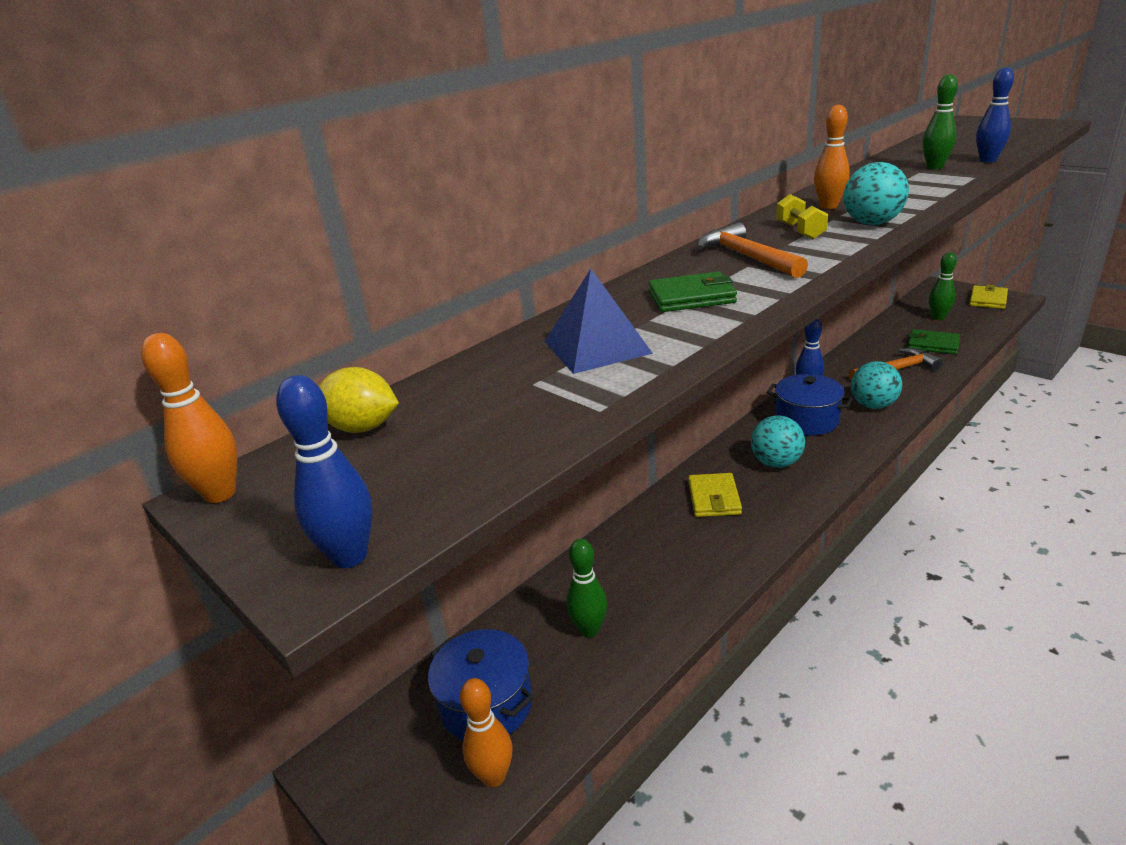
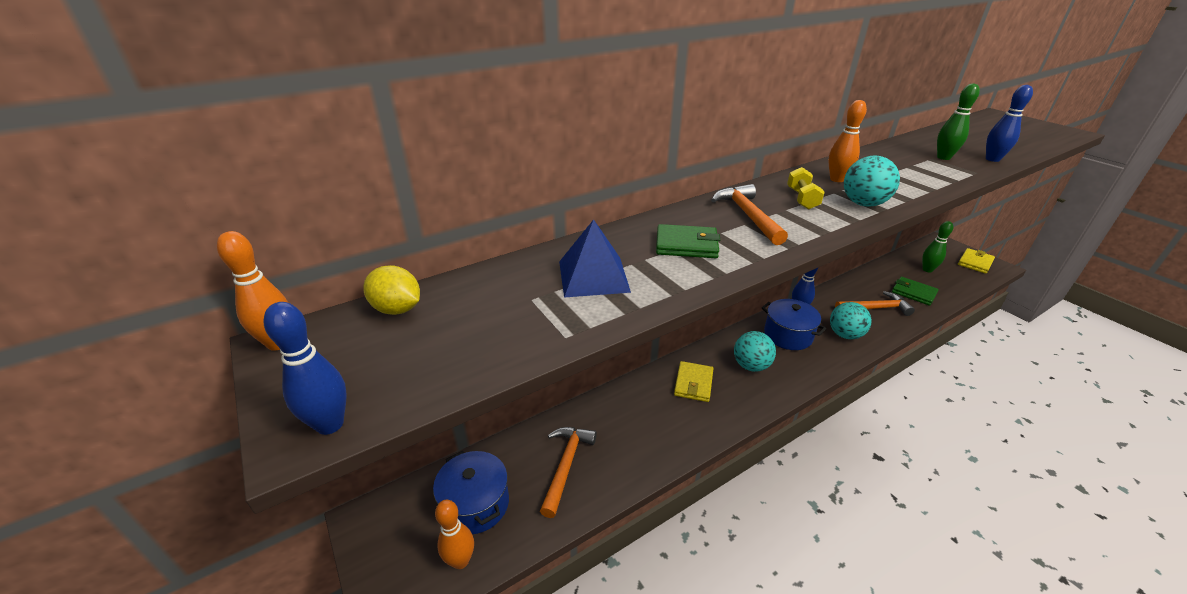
camera: 10 degrees right, 5 degrees up
green bowling pin [566,539,607,637] -> orange hammer [540,427,597,518]

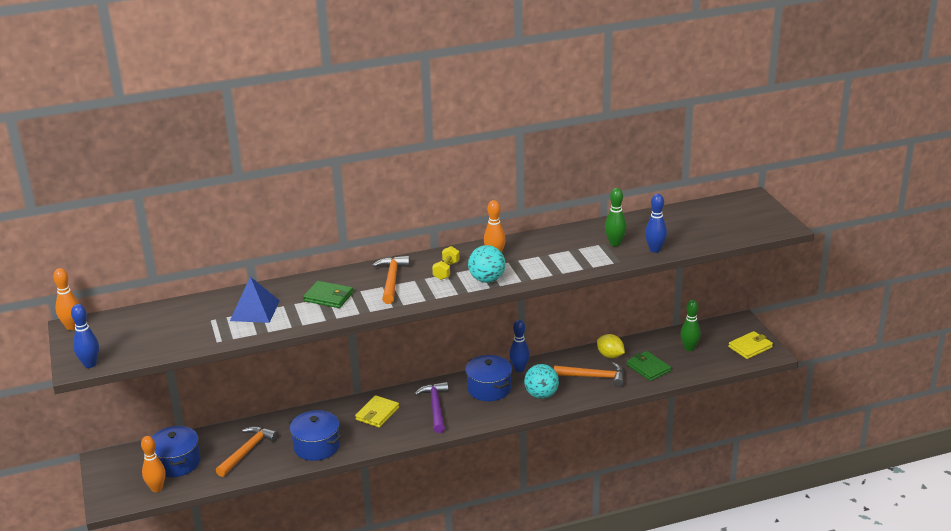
camera: 15 degrees right, 5 degrees down
yellow lemon [363,265,420,315] -> yellow lemon moved to [597,334,625,358]
turquoise ball [734,331,776,372] -> purple hammer [414,382,449,433]
none -> blue pot [288,410,342,461]

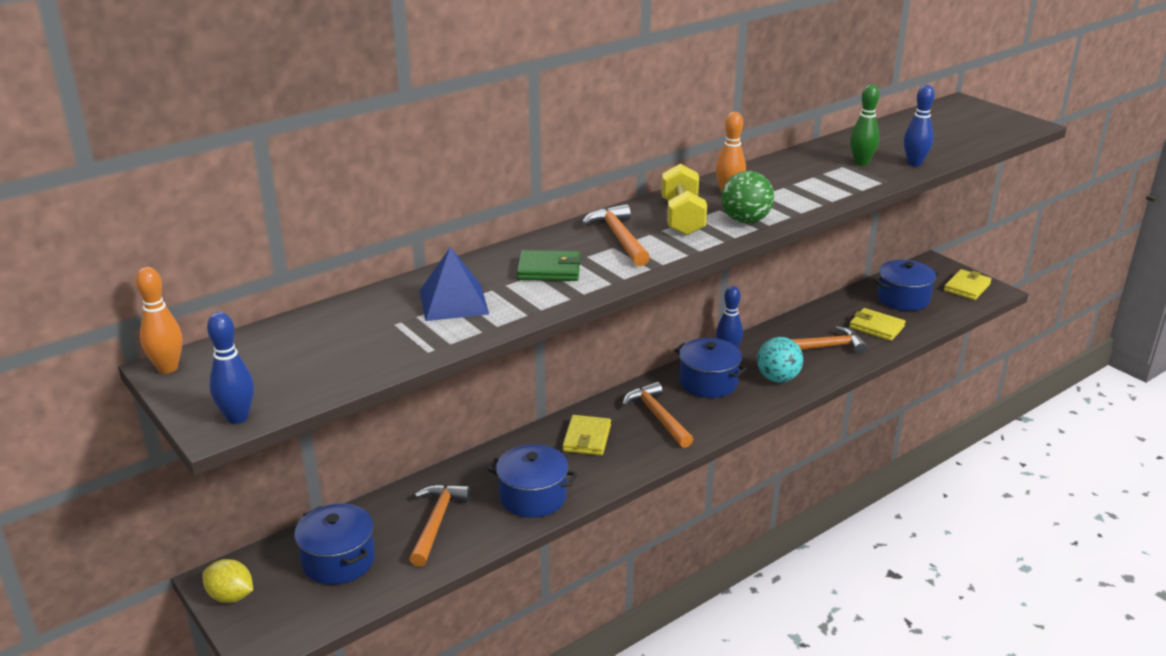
camera: 20 degrees left, 0 degrees up
orange bowling pin [141,436,166,492] -> none
purple hammer [414,382,449,433] -> orange hammer [622,382,693,448]
yellow dumbbell [432,246,460,280] -> yellow dumbbell [661,164,707,236], size x1.58
turquoise ball [468,245,505,283] -> green ball [721,171,774,223]
yellow lemon [597,334,625,358] -> yellow lemon moved to [203,559,253,603]
green wallet [627,351,671,381] -> yellow wallet [849,308,905,341]
green bowling pin [681,299,701,351] -> blue pot [874,260,939,311]

